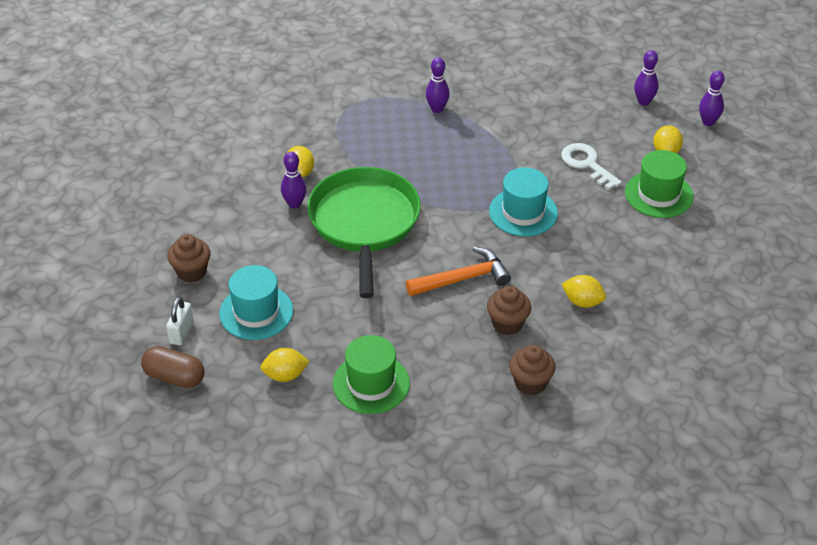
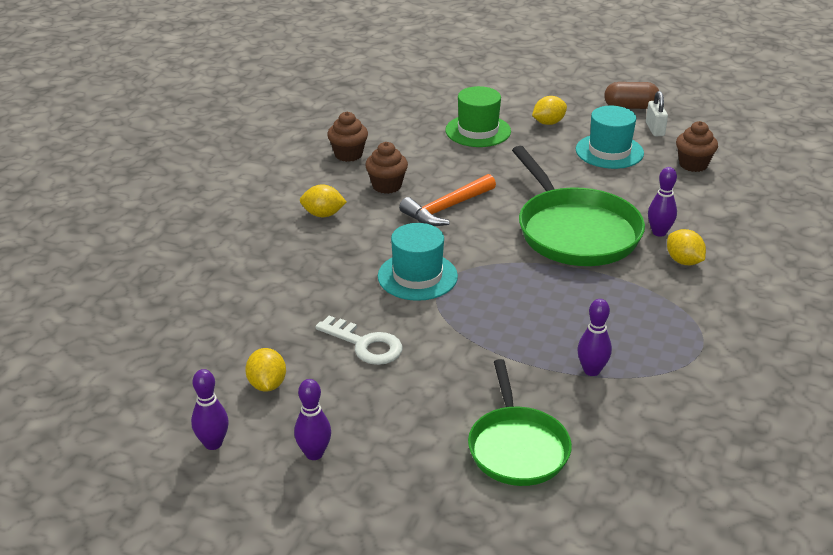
camera: 160 degrees right, 10 degrees down
green hat [625,150,693,218] -> none
none -> green pan [468,359,572,486]

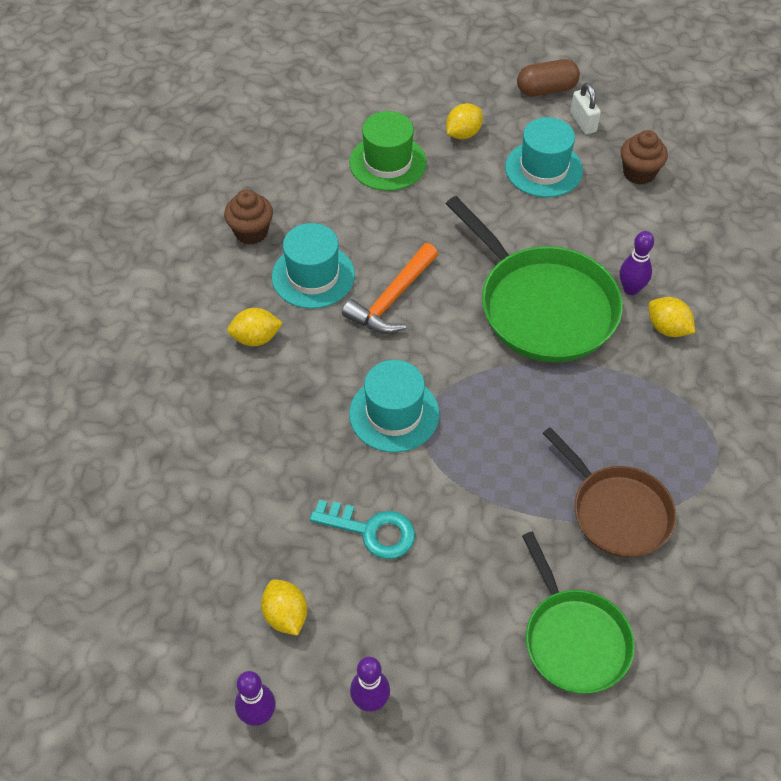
camera: 15 degrees left, 20 degrees up
white key [315,316,402,365] -> turquoise key [310,500,415,559]
brown cupcake [365,142,408,194] -> turquoise hat [272,223,355,309]
purple bowling pin [578,299,612,376] -> brown pan [542,427,676,558]

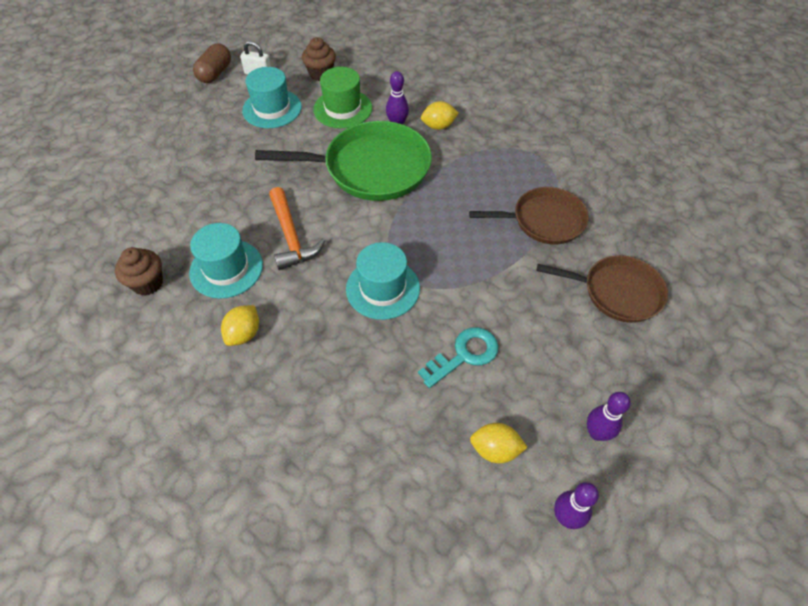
camera: 55 degrees left, 0 degrees up
green hat [349,111,427,191] -> green hat moved to [313,67,372,128]
yellow lemon [446,103,483,139] -> none
green pan [522,532,635,693] -> brown pan [537,255,668,323]

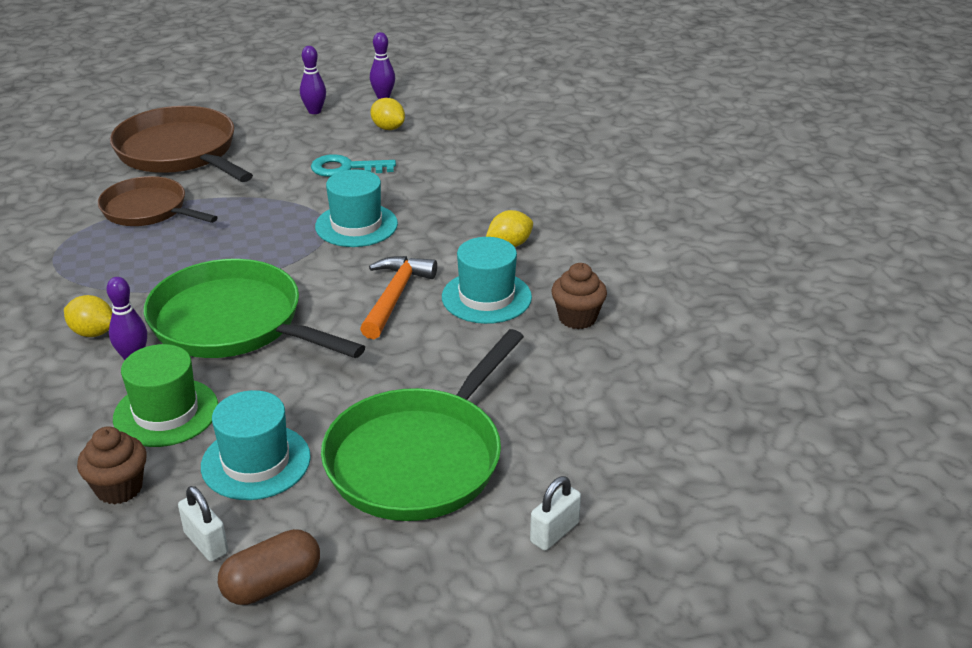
camera: 145 degrees left, 20 degrees down
brown pan [537,255,668,323] -> brown pan [110,106,253,182], size x1.55
none -> green pan [321,329,524,521]
none -> white padlock [530,476,581,551]

